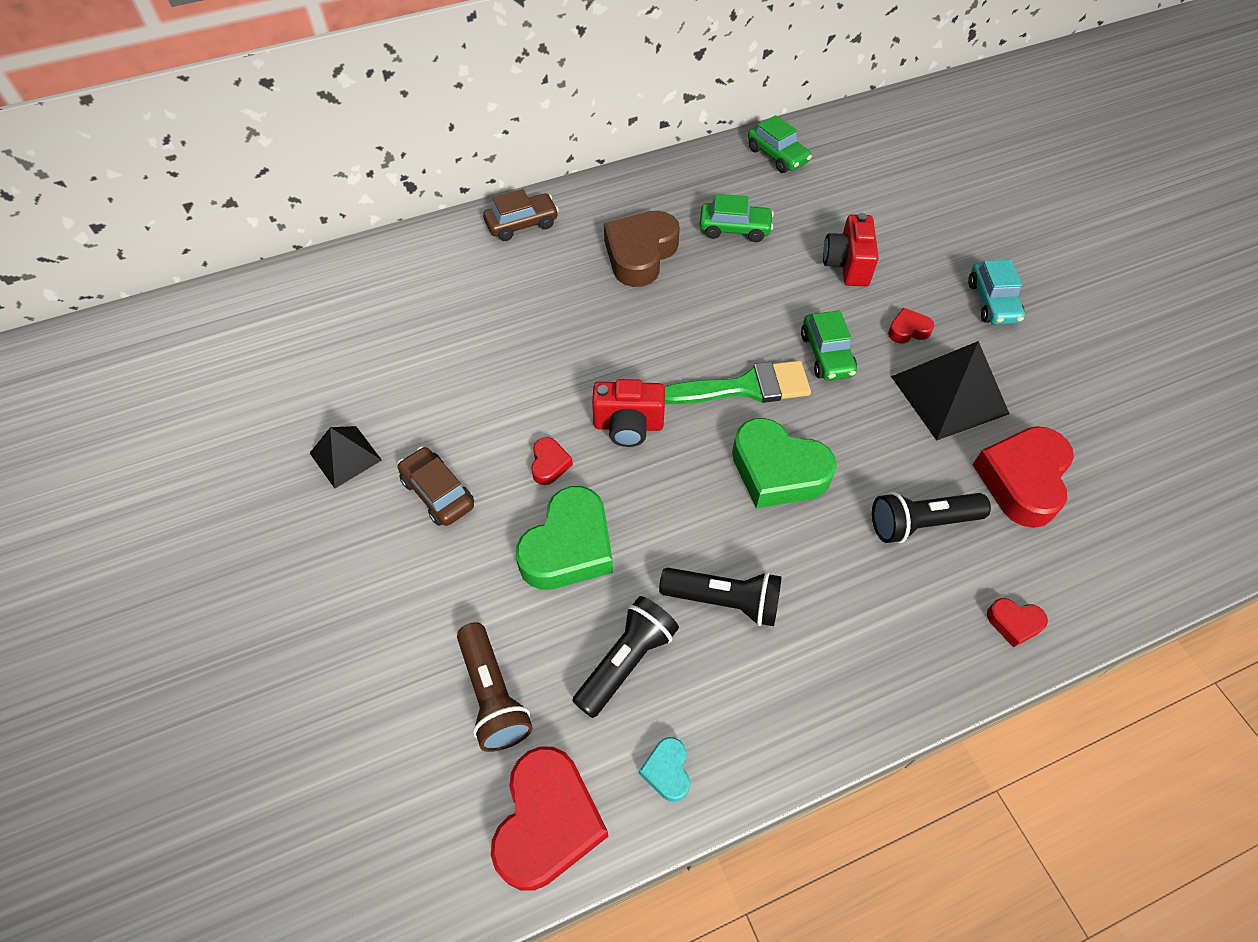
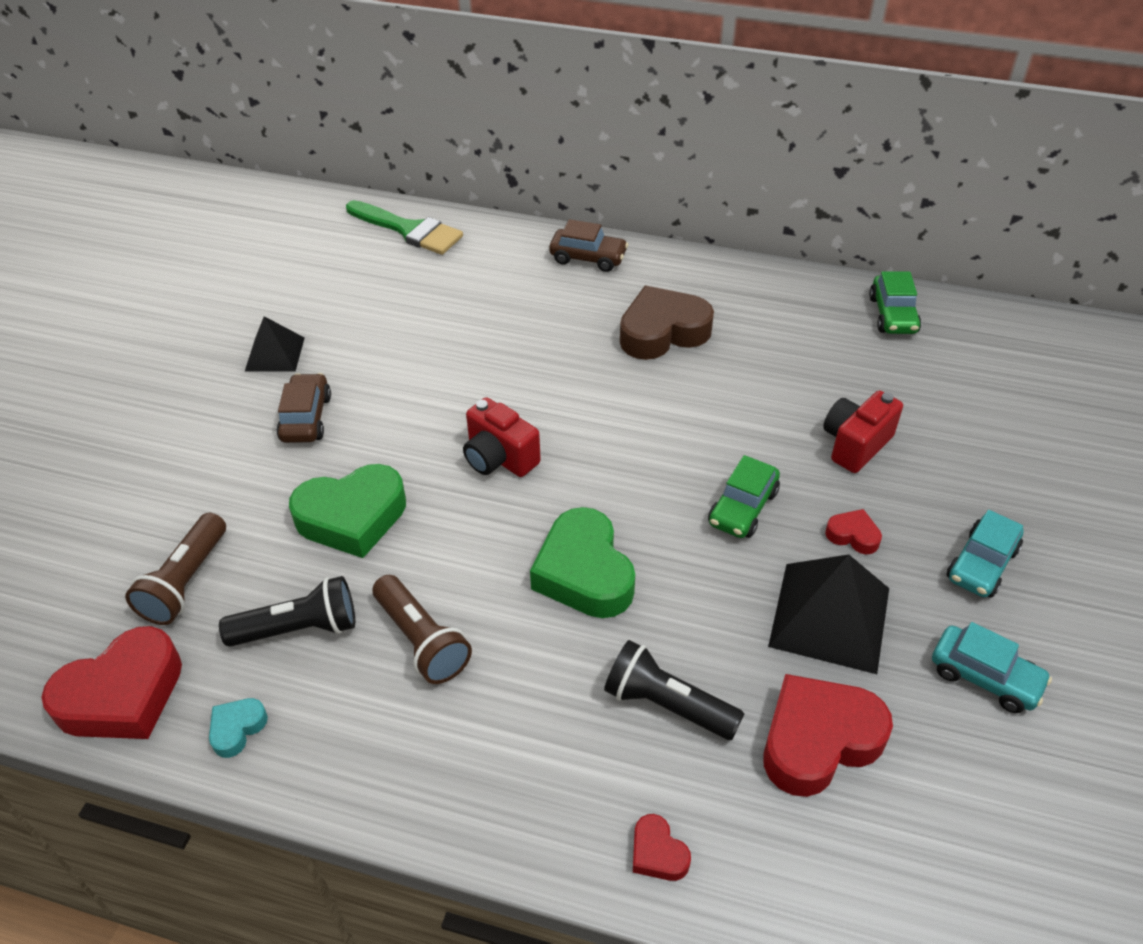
camera: 40 degrees right, 10 degrees down
red heart [531,437,573,485] -> none
black flashlight [659,568,782,626] -> brown flashlight [372,575,472,684]
green brush [665,361,811,404] -> green brush moved to [346,200,463,255]
green car [700,194,774,242] -> none
none -> turquoise car [932,622,1052,713]

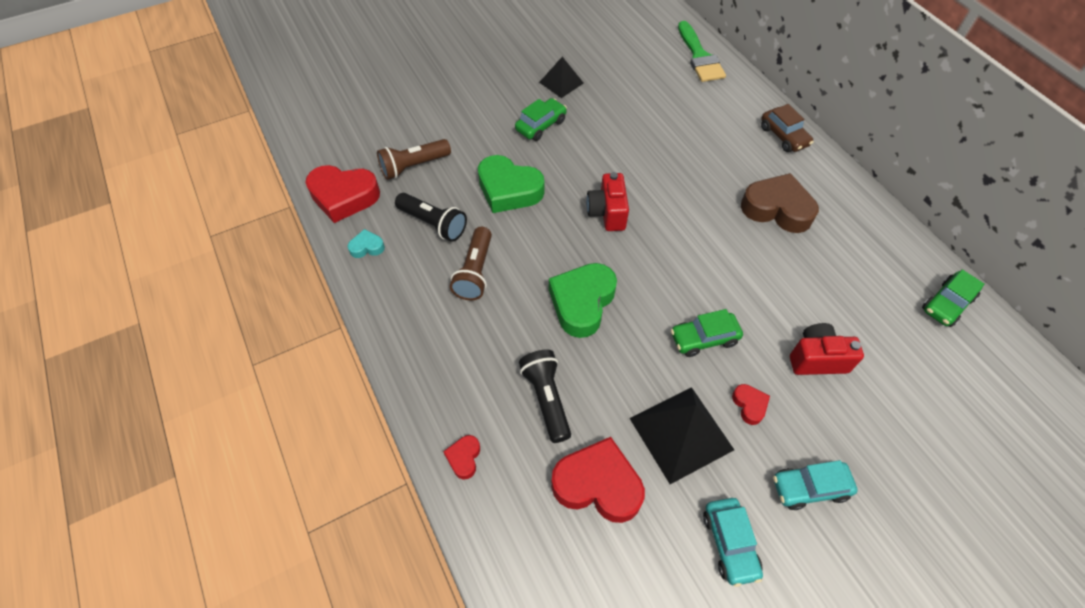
camera: 45 degrees right, 10 degrees up
brown car [276,373,331,443] -> green car [515,98,567,141]

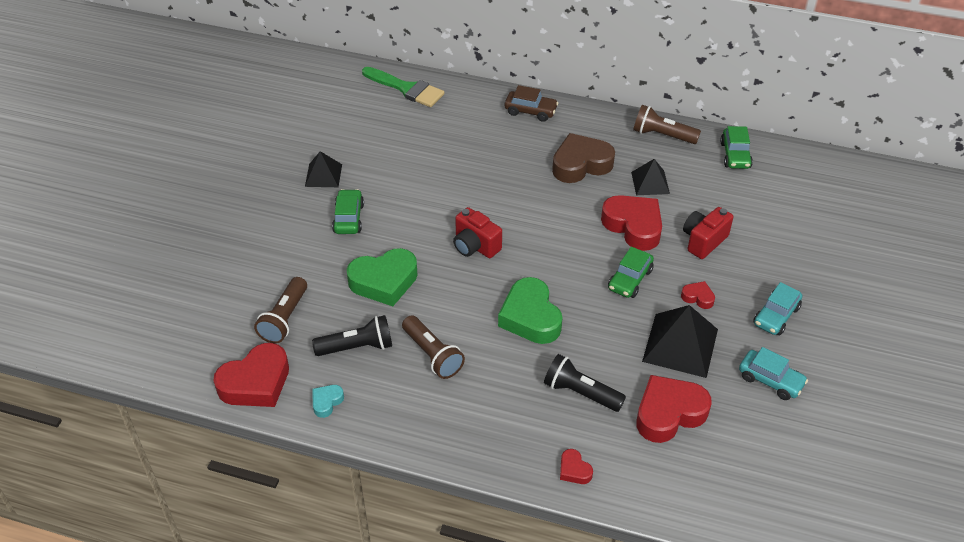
camera: 45 degrees left, 10 degrees down
none -> red heart [601,195,662,251]
none -> black pyramid [631,159,670,195]
none -> brown flashlight [633,105,701,144]

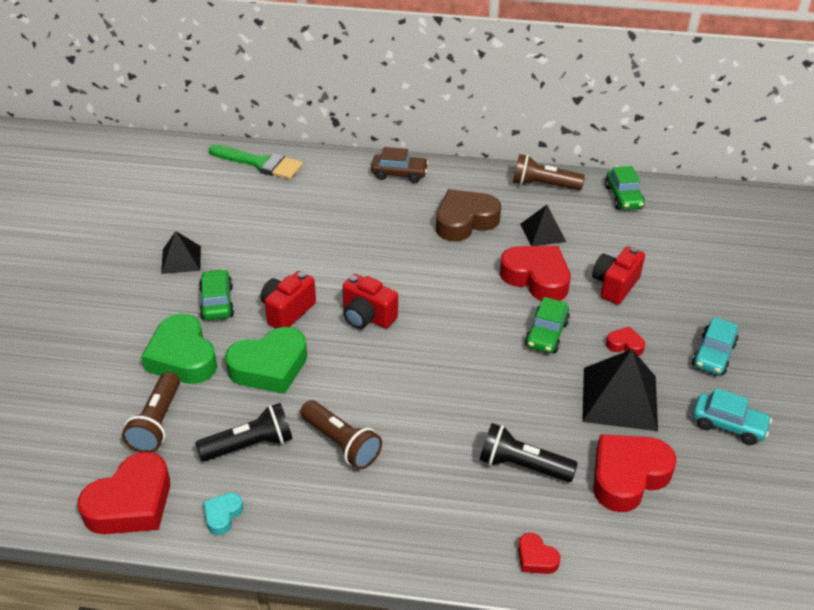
camera: 10 degrees left, 5 degrees down
green heart [498,277,562,344] -> green heart moved to [141,314,217,384]
none -> red camera [261,271,316,328]

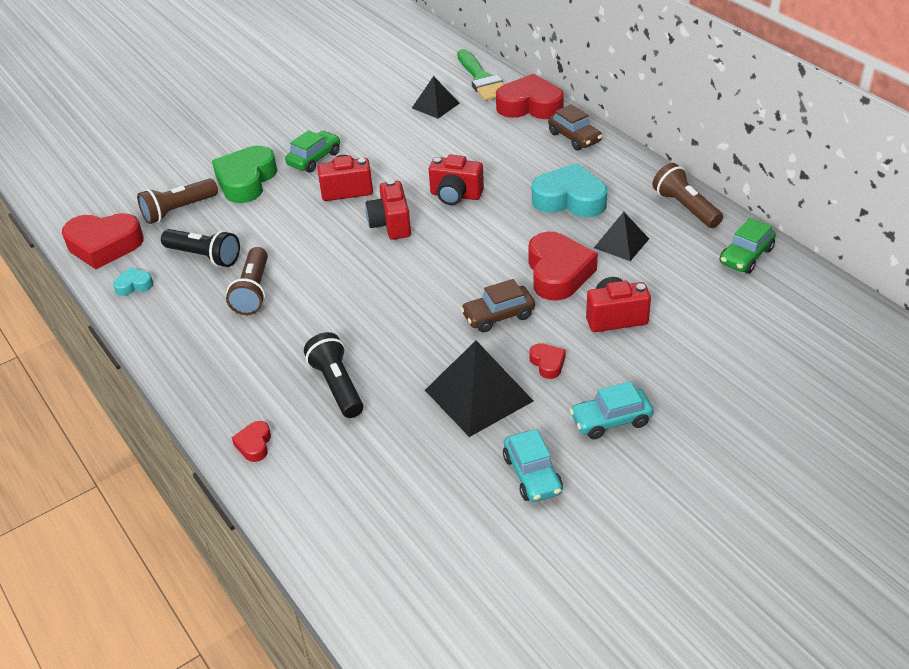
camera: 50 degrees right, 0 degrees up
black pyramid [161,231,201,274] -> black pyramid moved to [412,76,460,119]
green heart [225,327,307,394] -> none
brown heart [436,189,501,241] -> turquoise heart [532,163,607,217]
green car [525,297,570,353] -> brown car [460,279,535,333]
red heart [593,434,677,512] -> red heart moved to [496,74,564,119]
none -> red camera [429,154,484,205]

